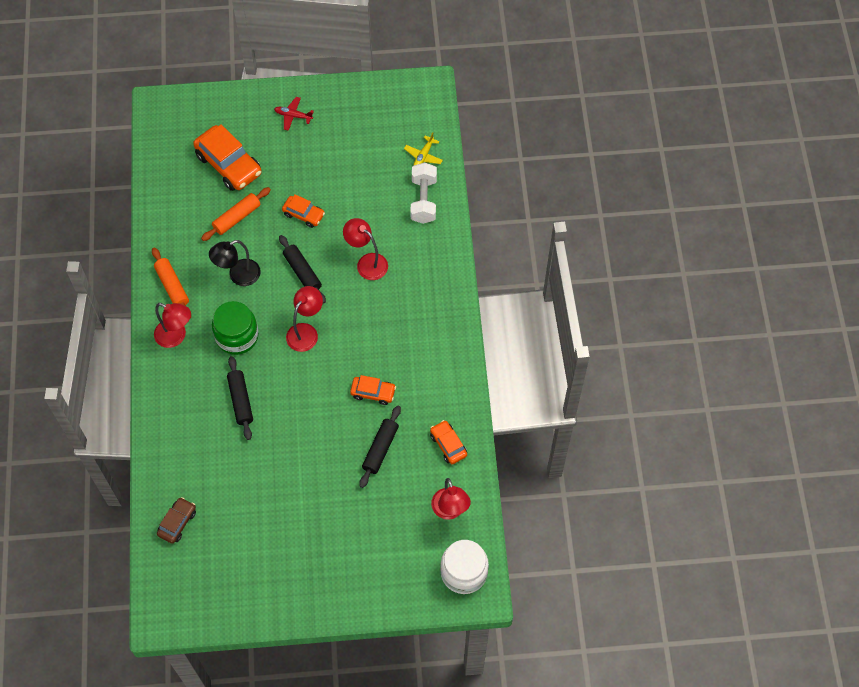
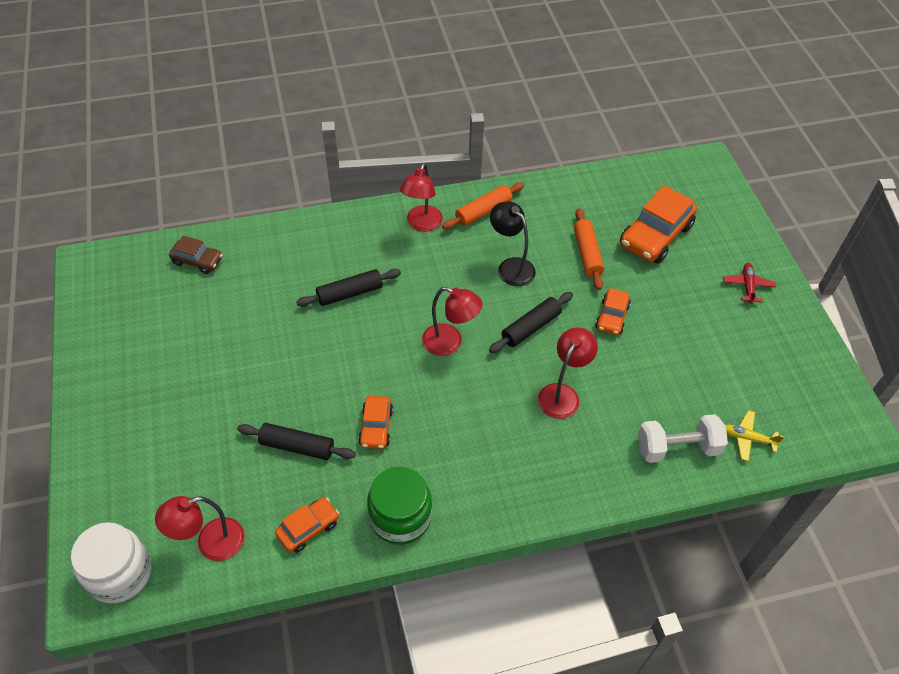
camera: 80 degrees right, 10 degrees down
orange rolling pin [201,187,271,241] -> orange rolling pin turned 45 degrees clockwise [574,208,604,290]
green jar [212,301,259,355] -> green jar moved to [367,467,432,545]

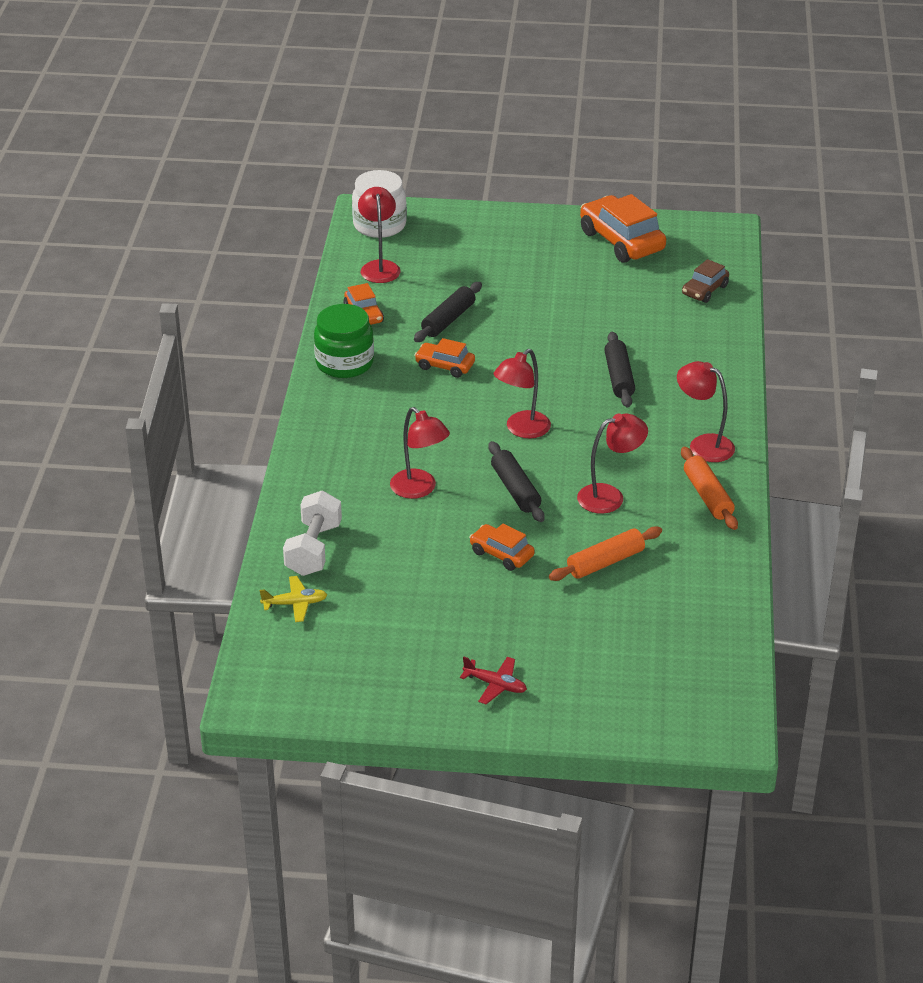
camera: 110 degrees right, 15 degrees down
black lamp [490,202,536,286] -> red lamp [577,413,648,514]
orange rolling pin [574,208,604,290] -> orange rolling pin turned 45 degrees counterclockwise [549,526,662,581]
orange car [620,185,697,264] -> orange car moved to [580,194,666,263]
yellow plane [725,410,784,462] -> yellow plane turned 45 degrees clockwise [260,576,327,622]

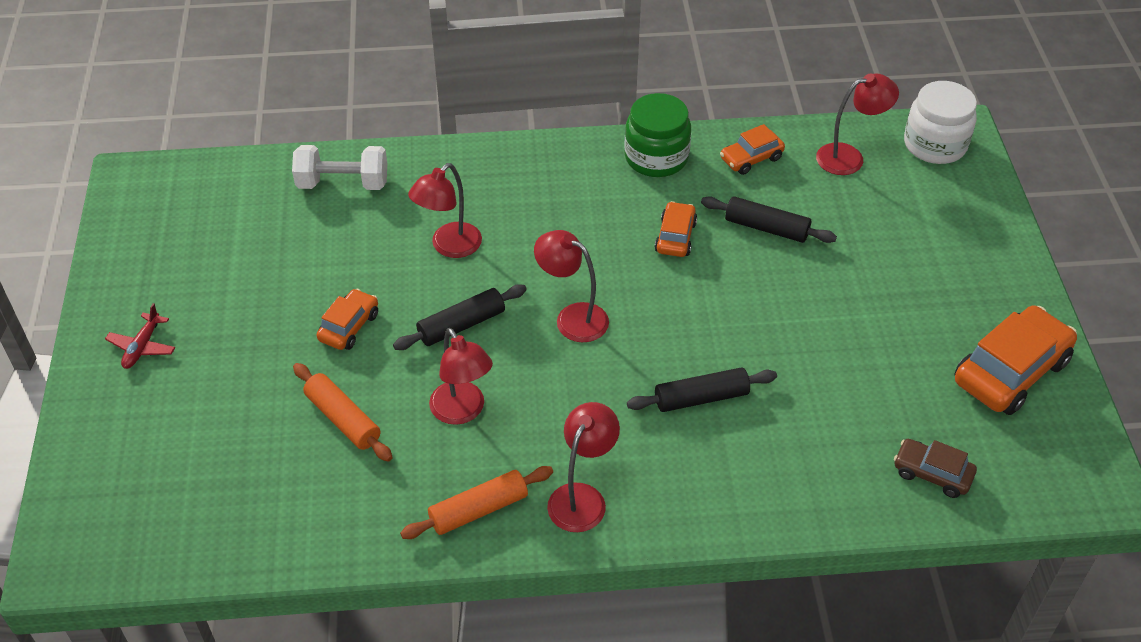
camera: 80 degrees right, 10 degrees up
yellow plane [260,576,327,622] -> none

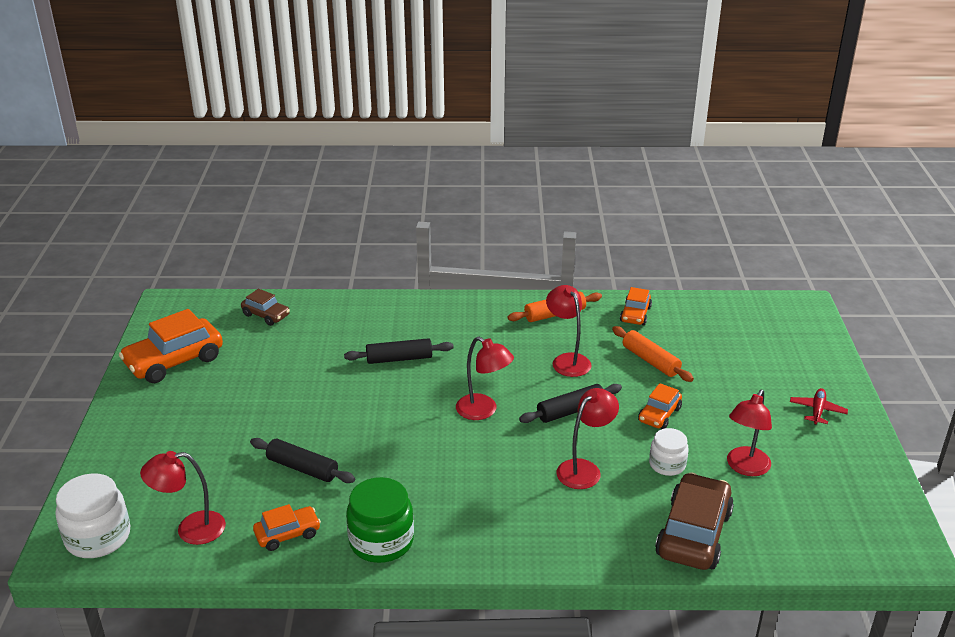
camera: 175 degrees left, 15 degrees down
white dumbbell [292,145,387,190] -> brown car [655,472,734,570]
red lamp [547,402,620,532] -> red lamp moved to [727,390,772,476]
orange car [655,201,697,257] -> orange car moved to [620,287,652,325]
none -> white jar [649,428,689,476]

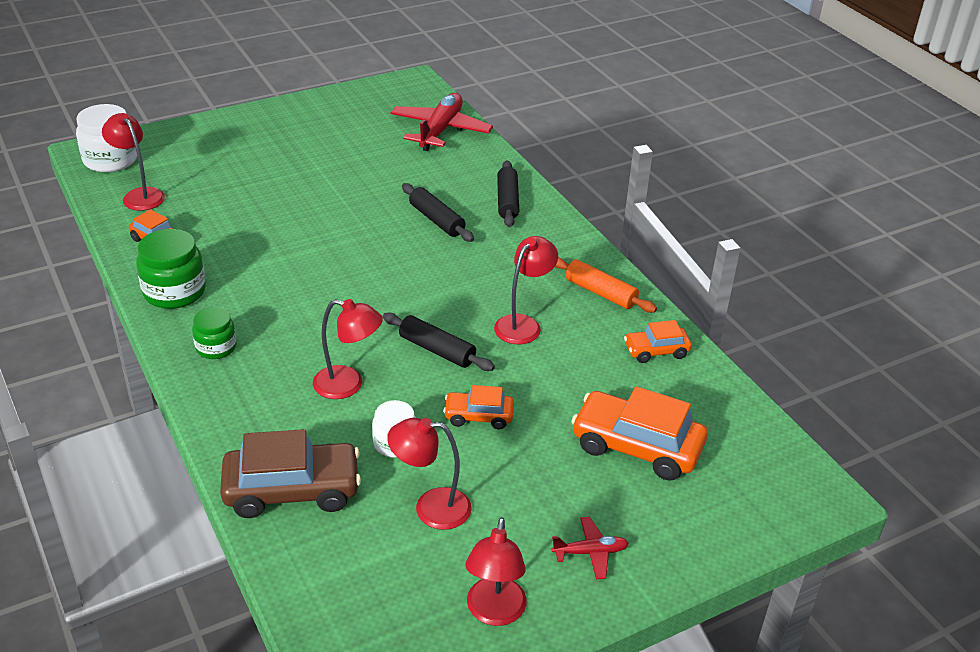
camera: 60 degrees right, 5 degrees up
orange car [119,309,223,383] -> orange car moved to [571,386,707,481]
brown car [241,289,290,326] -> red plane [391,93,493,151]
black rolling pin [250,438,355,483] -> black rolling pin moved to [497,161,519,227]
red lamp [456,337,514,420] -> red lamp moved to [465,517,527,626]
orange rolling pin [612,326,694,382] -> none
none -> green jar [192,307,236,359]

